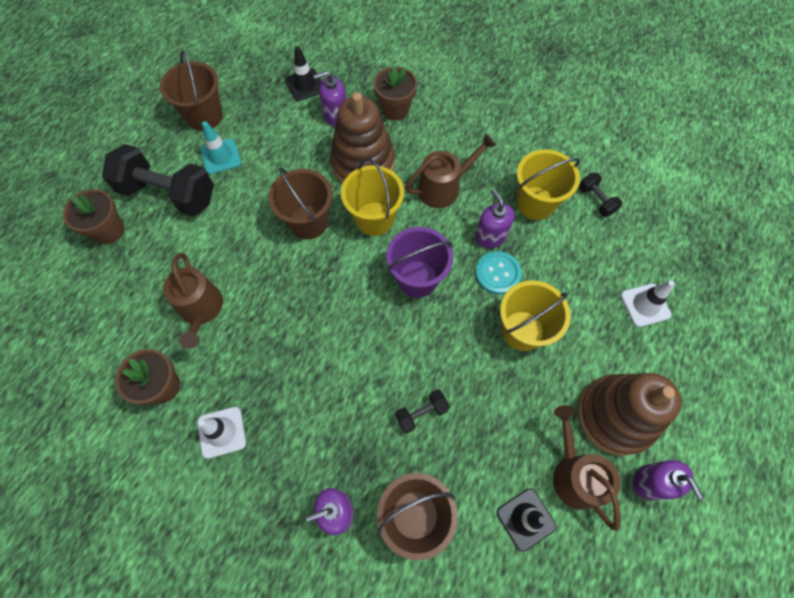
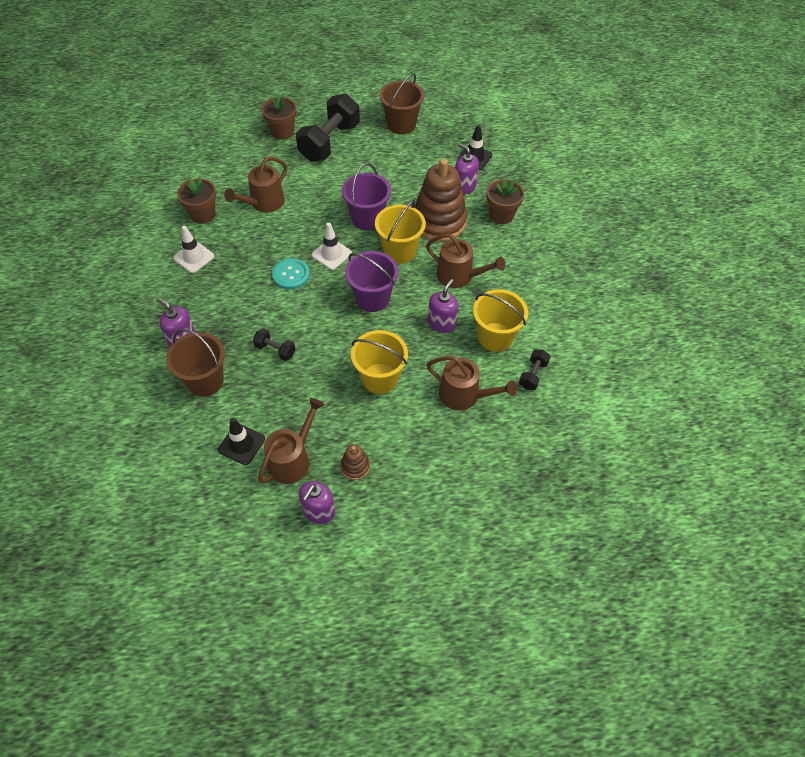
camera: 55 degrees right, 10 degrees down
black dumbbell [102,144,214,217] -> black dumbbell turned 45 degrees clockwise [296,94,360,162]
turquoise traffic cone [200,121,241,174] -> none
brown bucket [268,167,332,239] -> purple bucket [342,163,391,231]
turquoise button [475,251,522,294] -> turquoise button moved to [272,258,310,289]
brown stacking toy [578,373,682,456] -> brown stacking toy [340,444,370,480], size x0.44
white traffic cone [621,280,675,327] -> white traffic cone moved to [312,223,352,270]
none -> brown watering can [427,356,517,411]

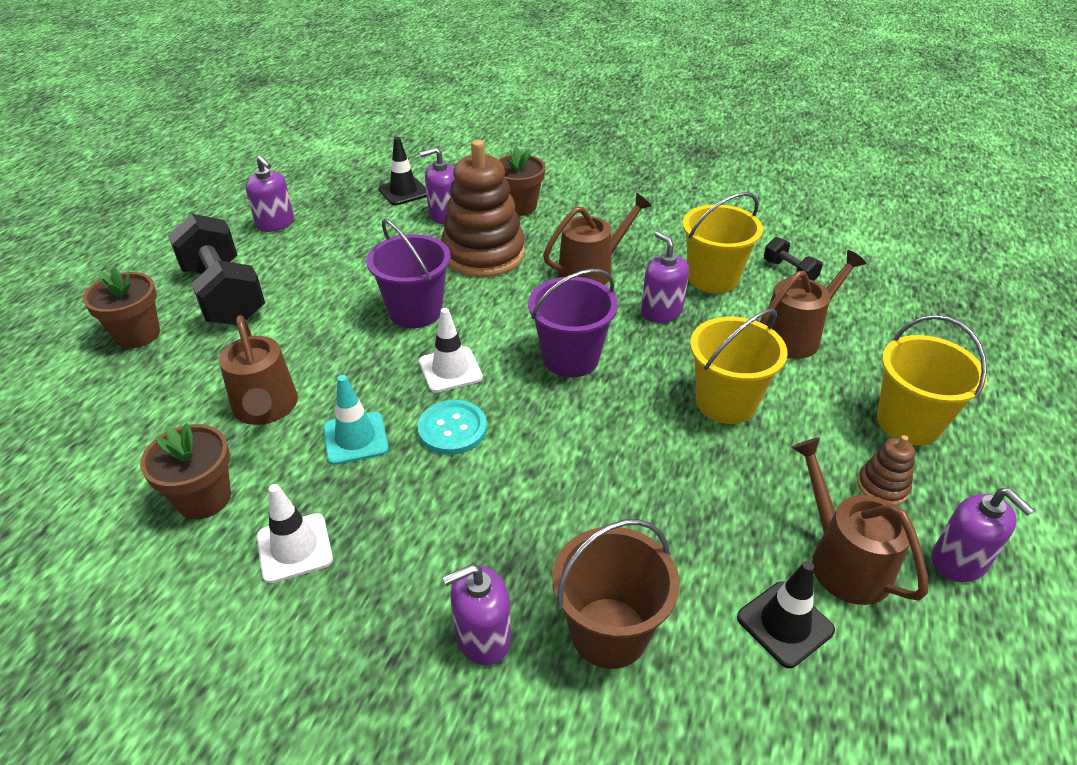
camera: 60 degrees left, 15 degrees down
black dumbbell [253,328,296,361] -> none
yellow bucket [375,200,426,264] -> yellow bucket moved to [877,315,987,446]
brown bucket [380,73,424,135] -> purple soap dispenser [246,156,294,232]
none -> turquoise traffic cone [323,375,389,465]

